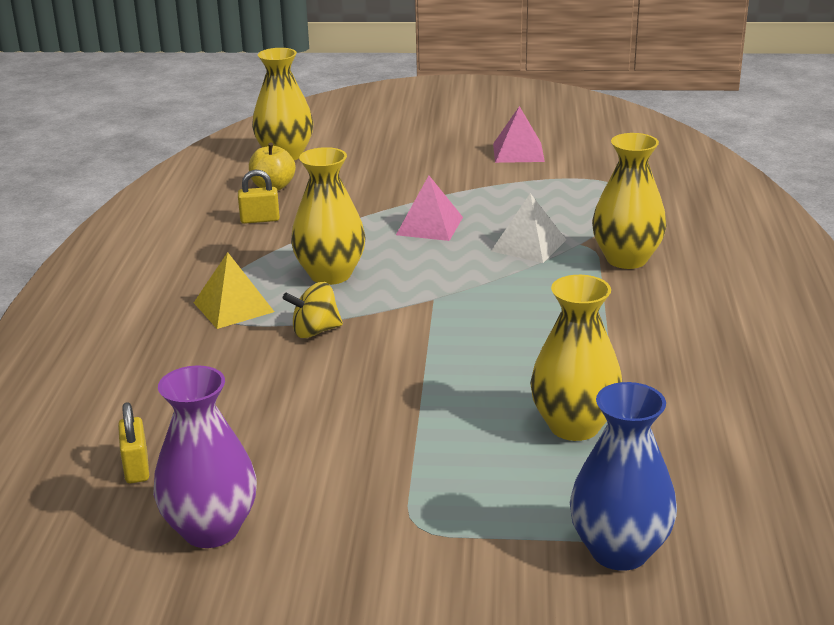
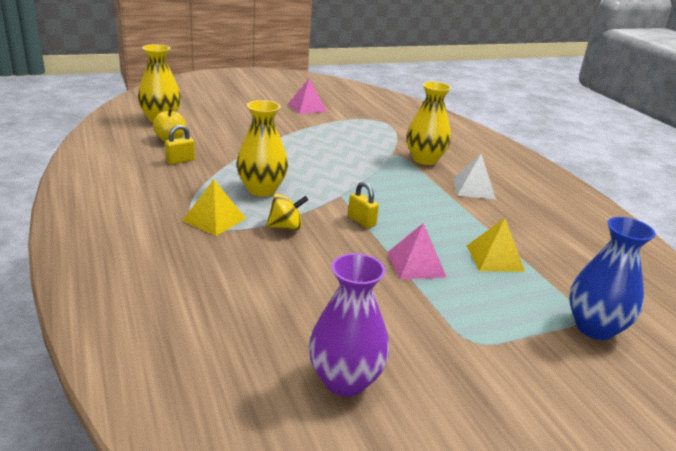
camera: 30 degrees left, 0 degrees up
yellow padlock [118,402,149,483] -> yellow padlock moved to [348,181,379,228]
yellow spinning top [283,282,343,338] -> yellow spinning top turned 150 degrees counterclockwise [266,194,308,230]
pink pyramid [396,176,463,241] -> pink pyramid moved to [387,223,446,280]
white pyramid [491,193,566,263] -> white pyramid moved to [453,154,496,199]
yellow vase [530,275,622,441] -> yellow pyramid [467,218,525,272]

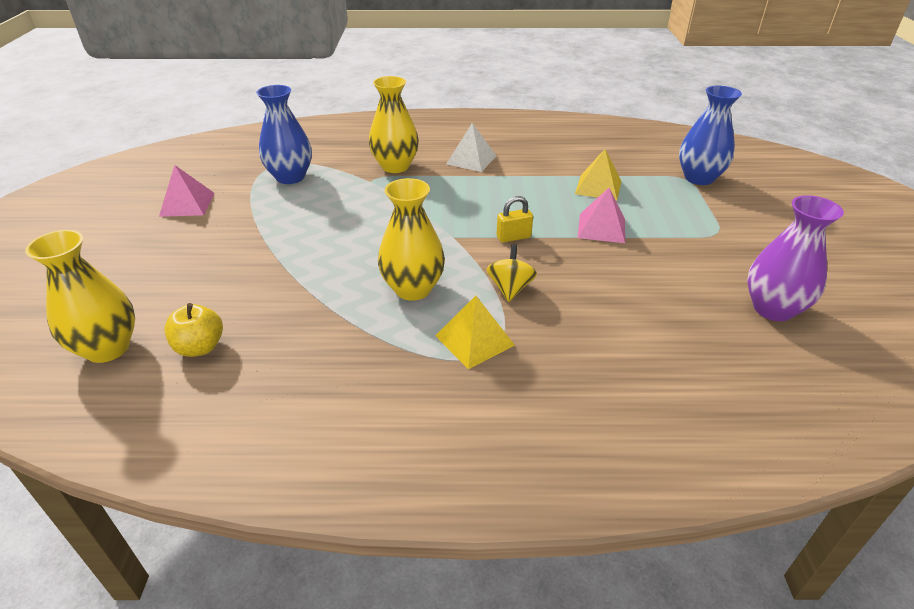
camera: 65 degrees left, 10 degrees up
yellow padlock [165,125,195,164] -> none
none -> blue vase [256,85,312,184]

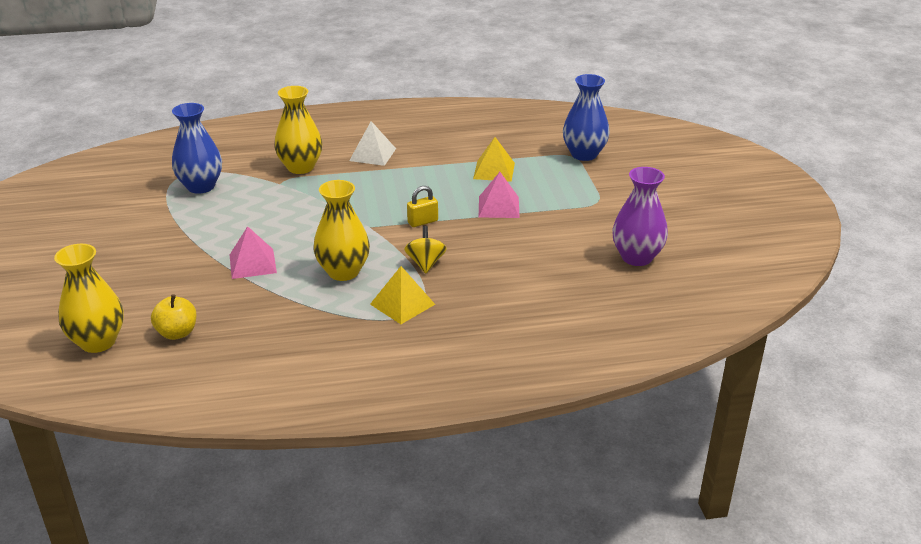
camera: 10 degrees left, 5 degrees down
pink pyramid [159,165,215,217] -> pink pyramid moved to [230,226,277,279]

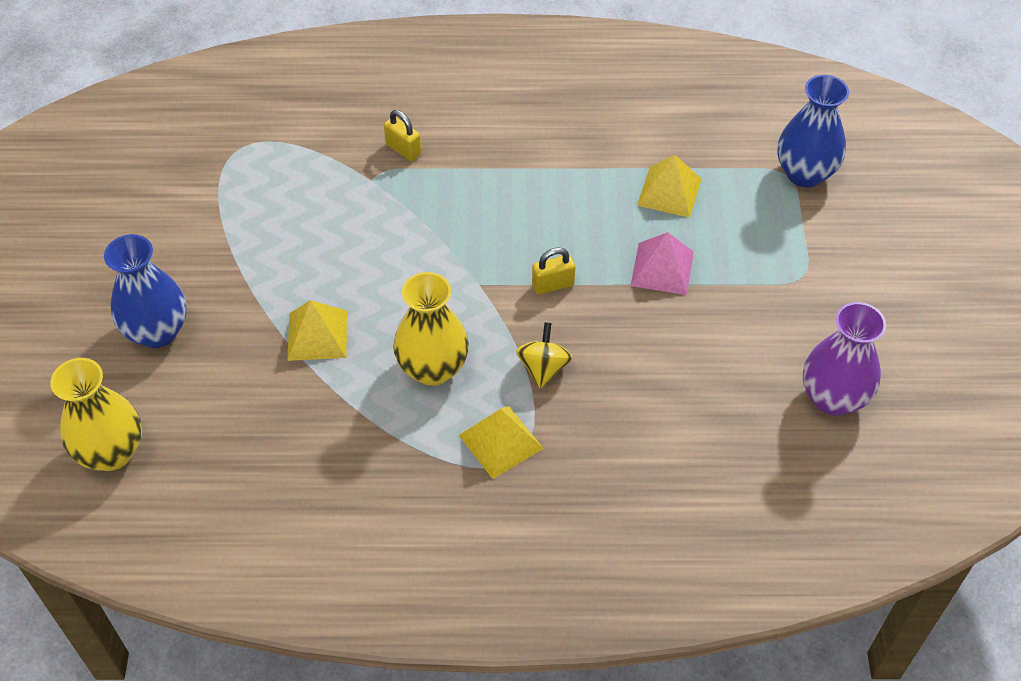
camera: 10 degrees right, 20 degrees up
yellow apple [151,294,197,340] -> none
blue vase [172,103,222,194] -> blue vase moved to [104,234,187,348]
pink pyramid [230,226,277,279] -> yellow pyramid [287,300,347,361]
yellow vase [274,86,322,174] -> yellow padlock [384,110,421,161]
white pyramid [349,121,396,166] -> none

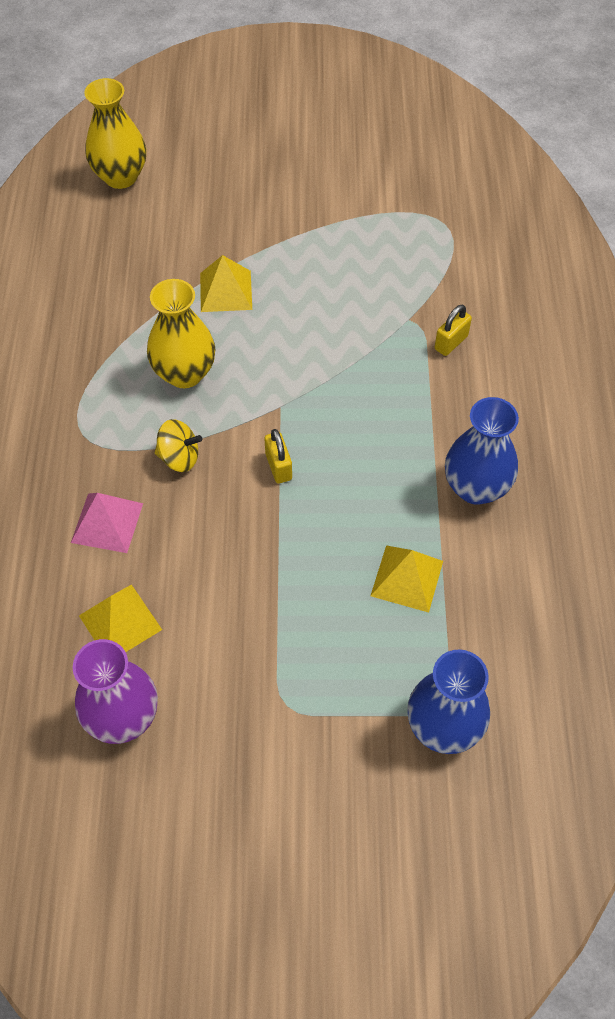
camera: 90 degrees right, 5 degrees up
blue vase [104,234,187,348] -> blue vase moved to [445,397,519,505]
yellow pyramid [459,406,544,479] -> yellow pyramid moved to [79,584,162,652]
pink pyramid [631,232,694,295] -> pink pyramid moved to [71,493,143,553]

